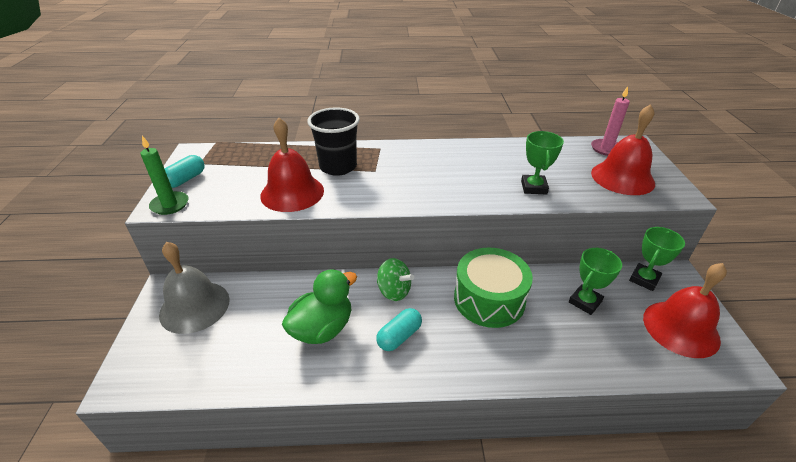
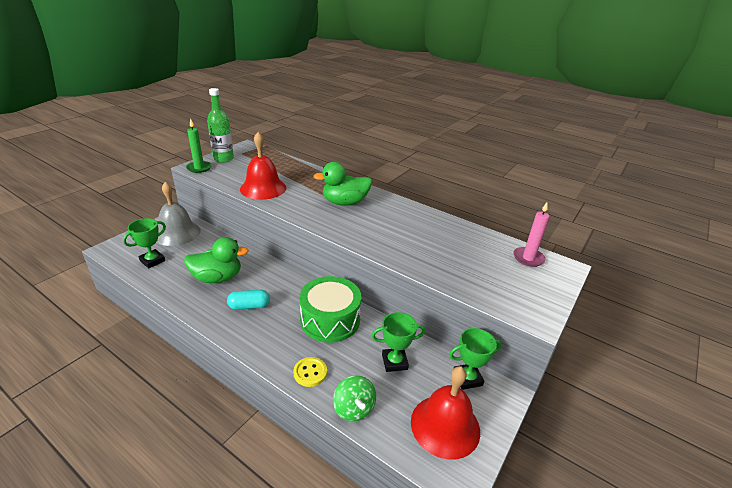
camera: 35 degrees right, 5 degrees down
turquoise capsule [165,155,205,188] -> green bottle [207,88,234,163]
black cup [307,107,360,176] -> none
green spinning top [377,258,414,301] -> green spinning top moved to [333,375,376,422]
green trophy [521,131,564,194] -> green trophy moved to [123,218,166,269]
red bell [591,104,655,195] -> none
none -> yellow button [293,357,327,387]
none -> green duck [313,162,372,206]

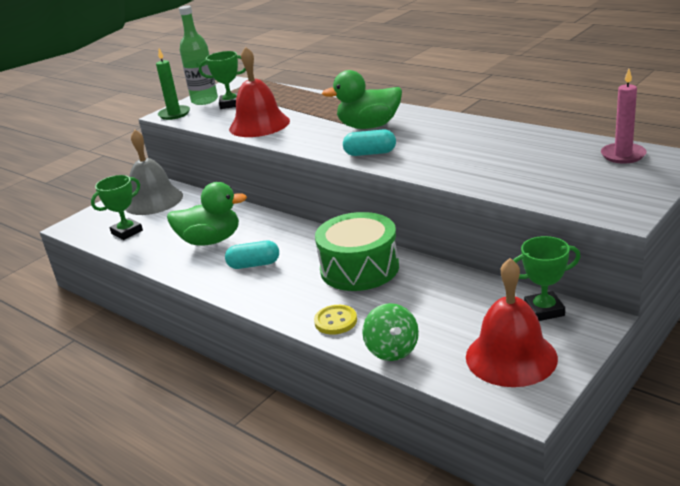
camera: 10 degrees right, 5 degrees down
green trophy [372,312,425,372] -> green trophy moved to [199,51,246,109]
none -> turquoise capsule [343,130,396,156]

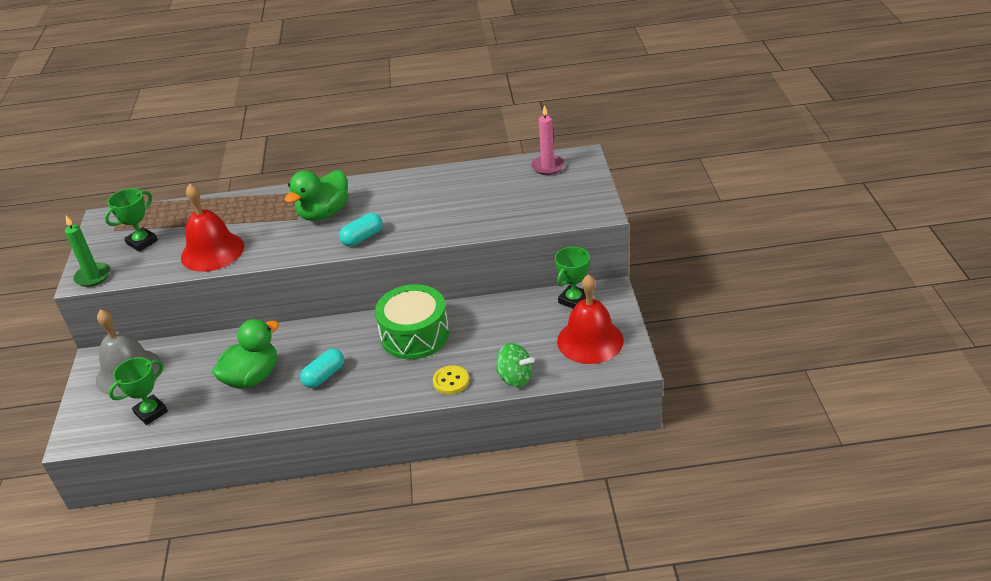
camera: 45 degrees left, 10 degrees up
green trophy [91,175,143,240] -> green trophy turned 45 degrees clockwise [109,357,168,425]
green bottle [179,5,218,105] -> none

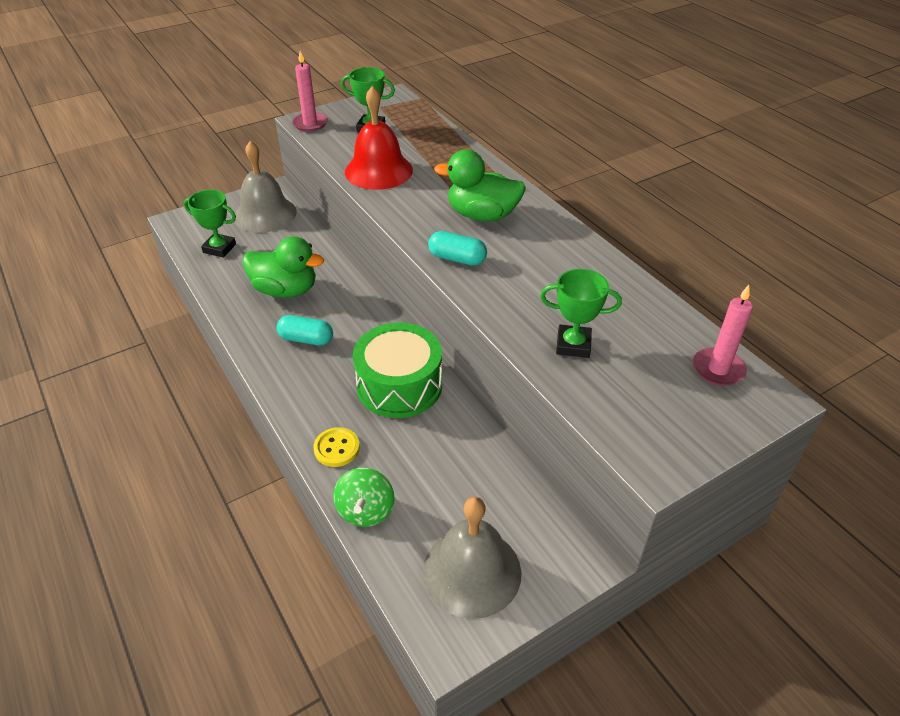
camera: 60 degrees right, 5 degrees up
green candle [65,216,110,287] -> pink candle [292,51,328,132]
green trophy [555,247,590,308] -> green trophy moved to [540,269,622,358]
red bell [557,274,624,364] -> grey bell [423,497,521,619]

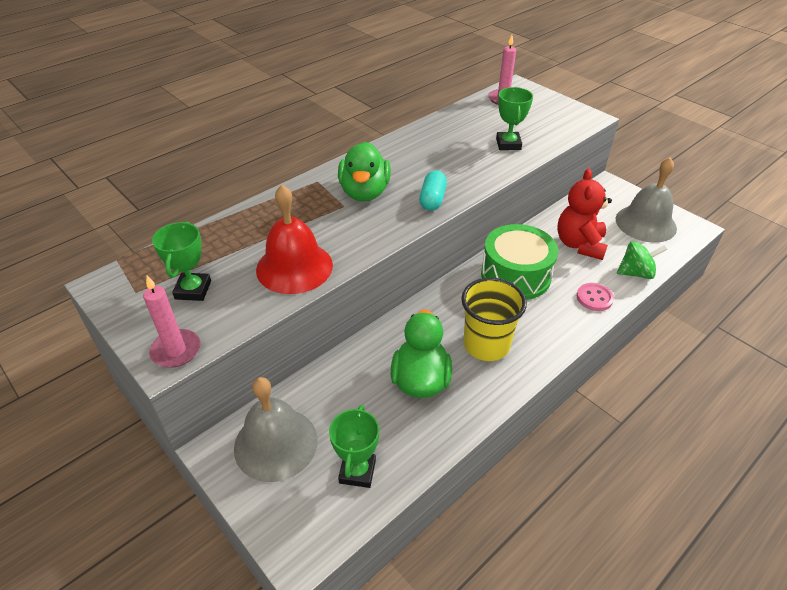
camera: 100 degrees left, 0 degrees up
turquoise capsule [277,315,333,346] -> yellow cup [461,278,527,361]
yellow button [313,427,360,467] -> pink button [577,283,614,311]
none -> red teddy bear [557,169,612,260]

